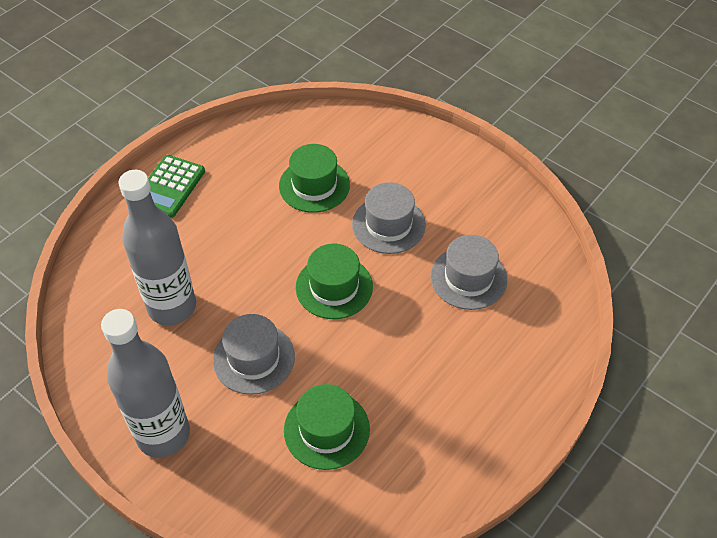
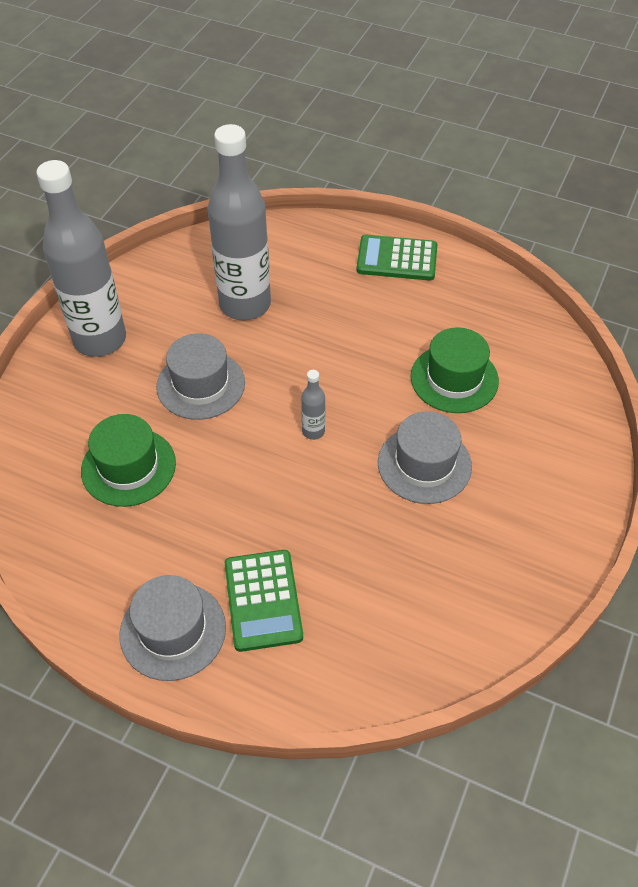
camera: 75 degrees right, 0 degrees up
green hat [296,244,373,319] -> grey bottle [301,370,325,440]
grey hat [430,235,507,310] -> grey hat moved to [120,575,226,681]
none -> green calculator [225,550,303,652]

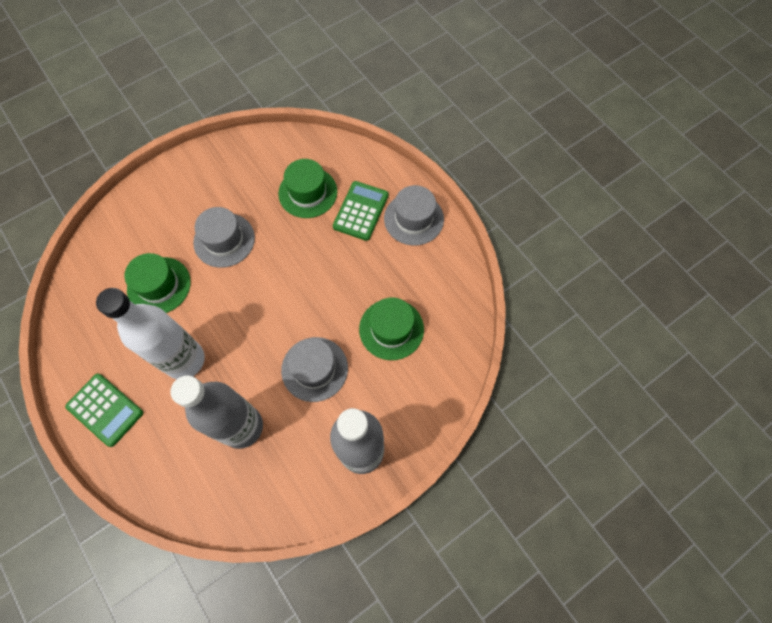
camera: 150 degrees left, 15 degrees up
grey bottle [301,370,325,440] -> none
none -> white bottle [96,288,205,379]
none -> green hat [278,159,337,218]

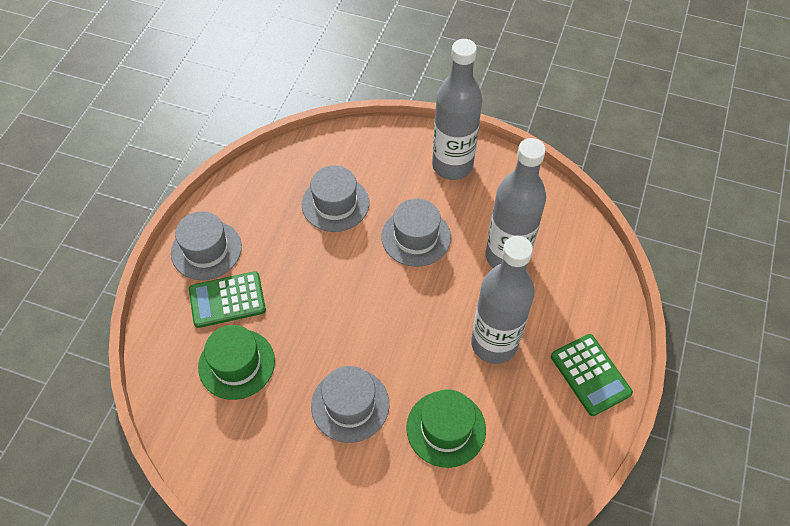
camera: 125 degrees left, 10 degrees down
green calculator [65,374,143,447] -> green calculator turned 150 degrees clockwise [551,334,633,416]
white bottle [96,288,205,379] -> grey bottle [471,236,535,364]
green hat [359,297,424,360] -> grey hat [302,165,369,232]

